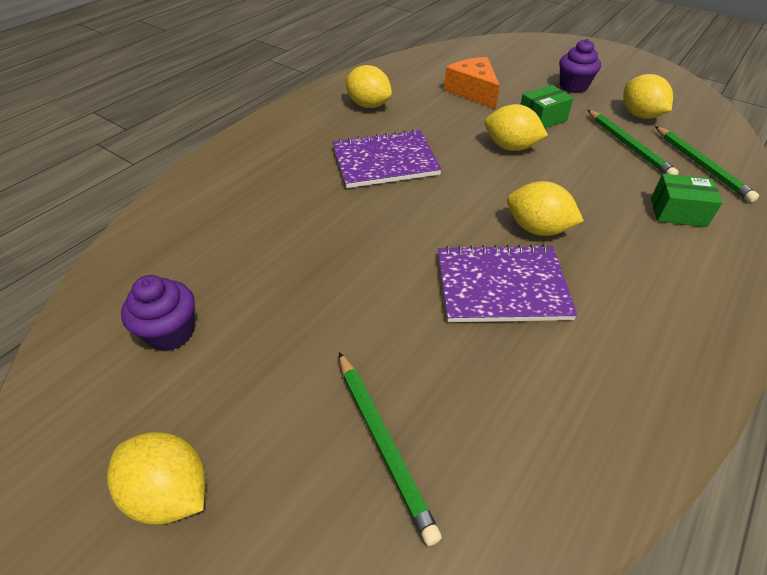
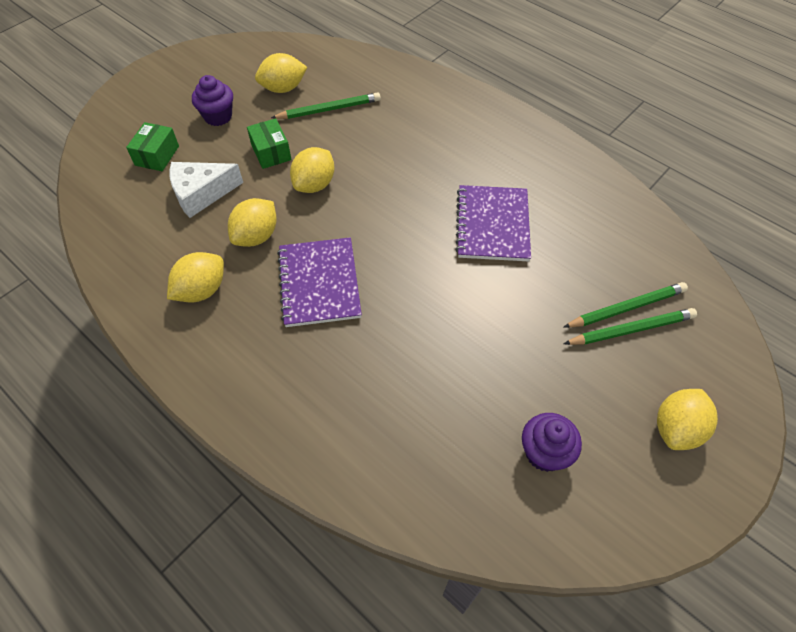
camera: 85 degrees left, 10 degrees up
orange cheese [444,57,500,109] -> white cheese [169,162,243,218]
yellow lemon [507,181,584,236] -> yellow lemon moved to [228,198,277,247]
green box [651,174,723,227] -> green box moved to [126,122,179,171]
green pencil [655,126,759,203] -> green pencil moved to [564,308,697,345]

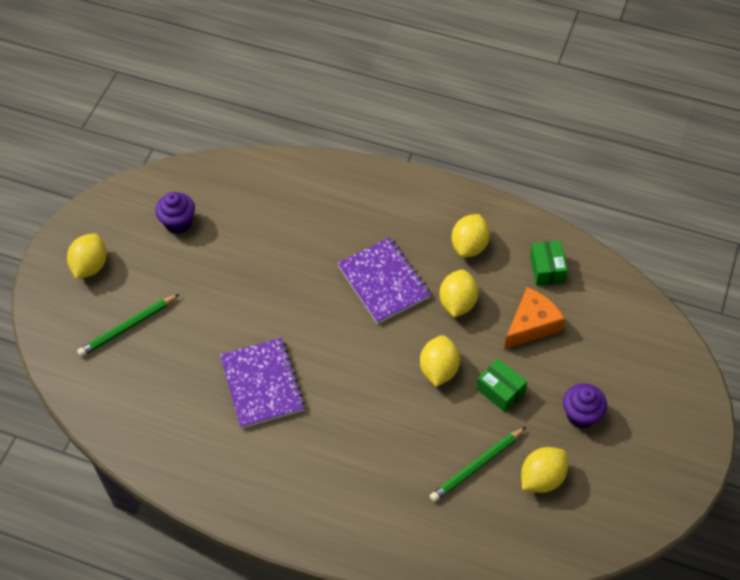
camera: 160 degrees right, 0 degrees up
green box [126,122,179,171] -> green box moved to [530,241,568,285]
white cheese [169,162,243,218] -> orange cheese [504,287,565,349]
green pencil [563,282,688,328] -> none

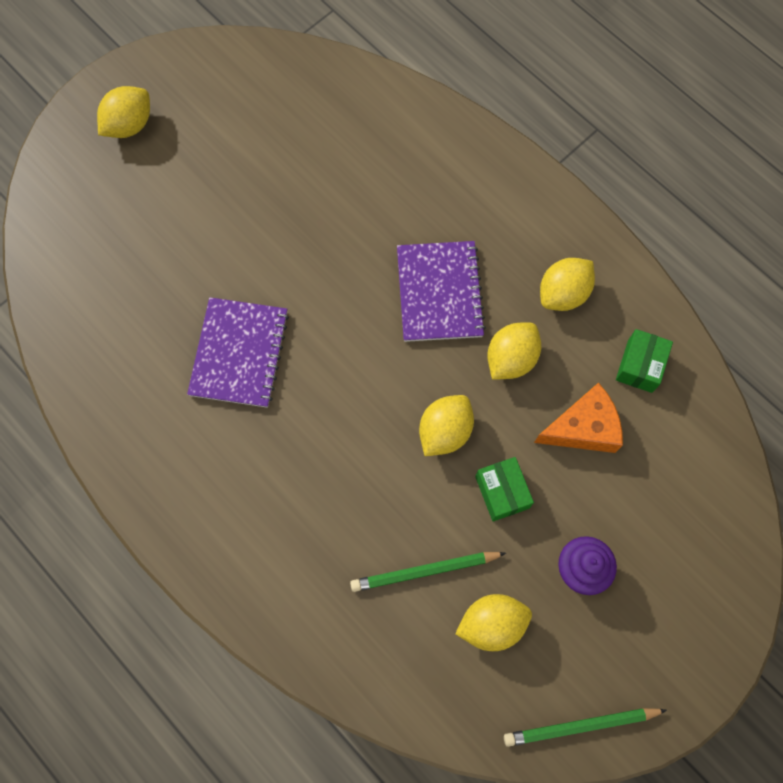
camera: 25 degrees right, 15 degrees up
green pencil [77,294,179,357] -> green pencil moved to [504,708,667,747]
purple cupcake [155,192,195,234] -> none

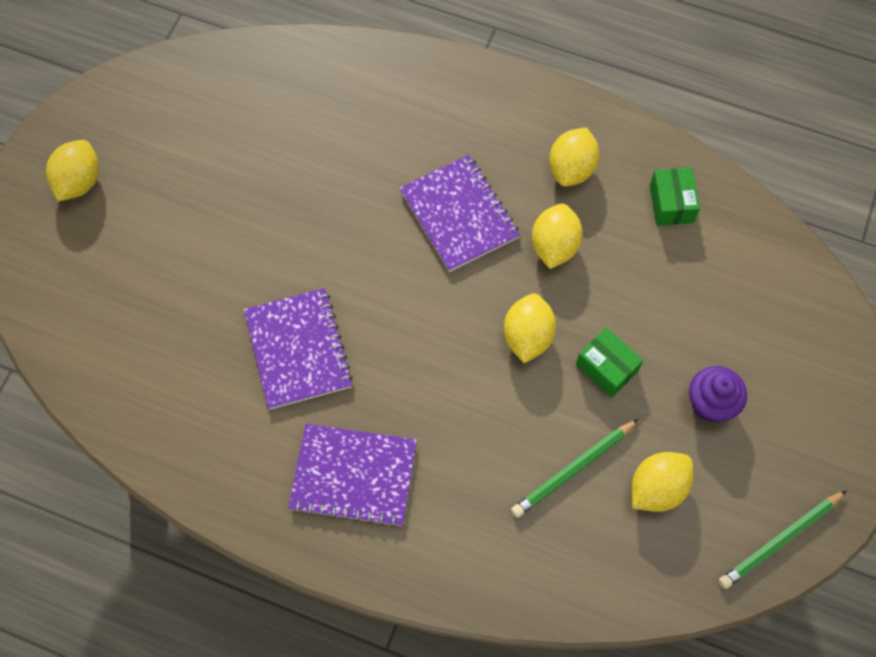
camera: 25 degrees left, 5 degrees down
orange cheese [534,382,623,453] -> none
none -> purple notebook [288,423,417,528]

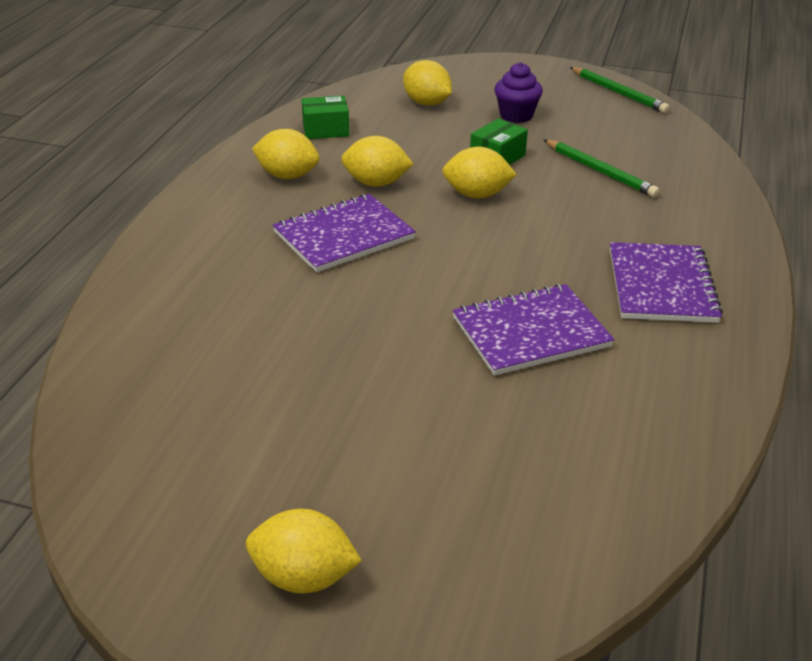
camera: 95 degrees left, 30 degrees down
yellow lemon [632,452,693,512] -> yellow lemon moved to [403,60,452,106]

